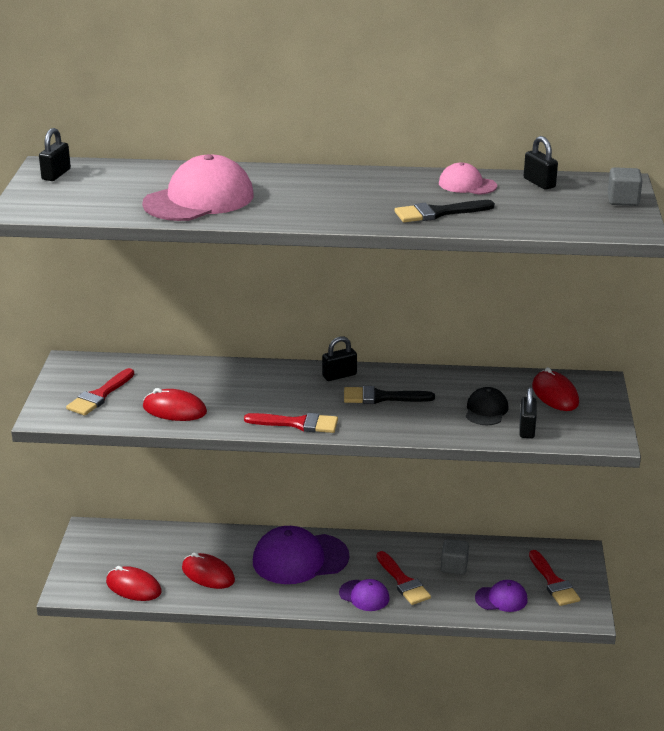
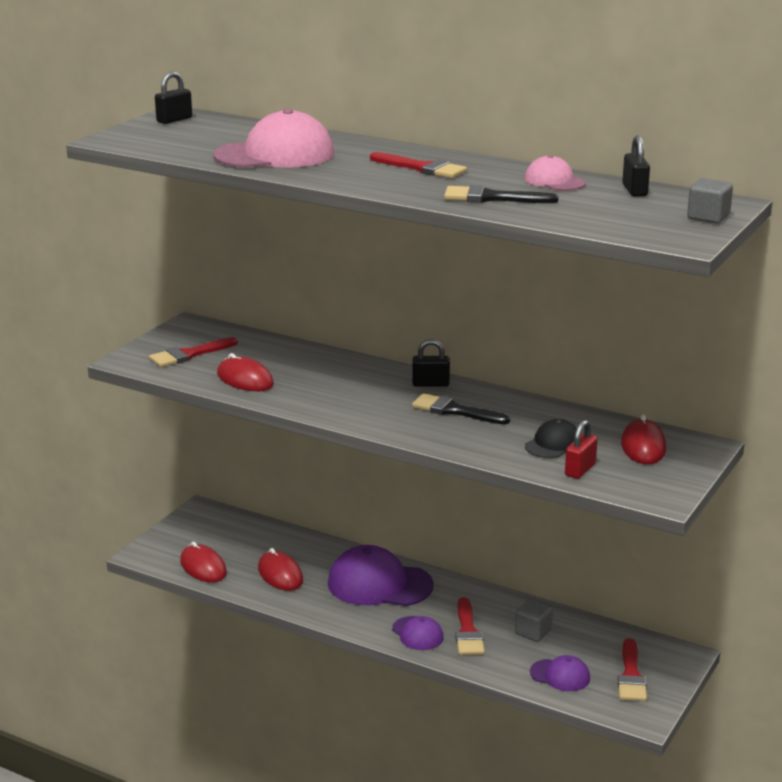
camera: 25 degrees right, 5 degrees down
red brush [244,413,338,433] -> red brush moved to [370,152,467,178]
black padlock [519,387,537,438] -> red padlock [565,420,598,479]

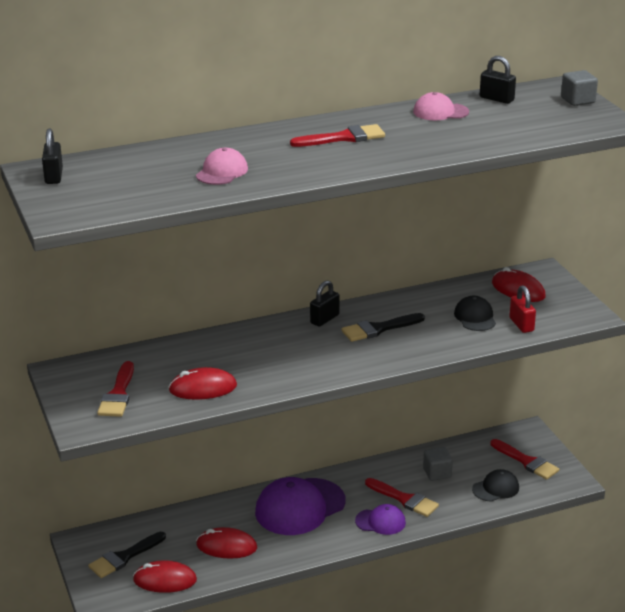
camera: 50 degrees left, 5 degrees up
pink cap [213,109,334,168] -> pink cap [196,148,248,185], size x0.52
black brush [444,185,558,203] -> black brush moved to [88,532,166,578]
purple cap [530,655,590,691] -> black cap [472,469,519,502]

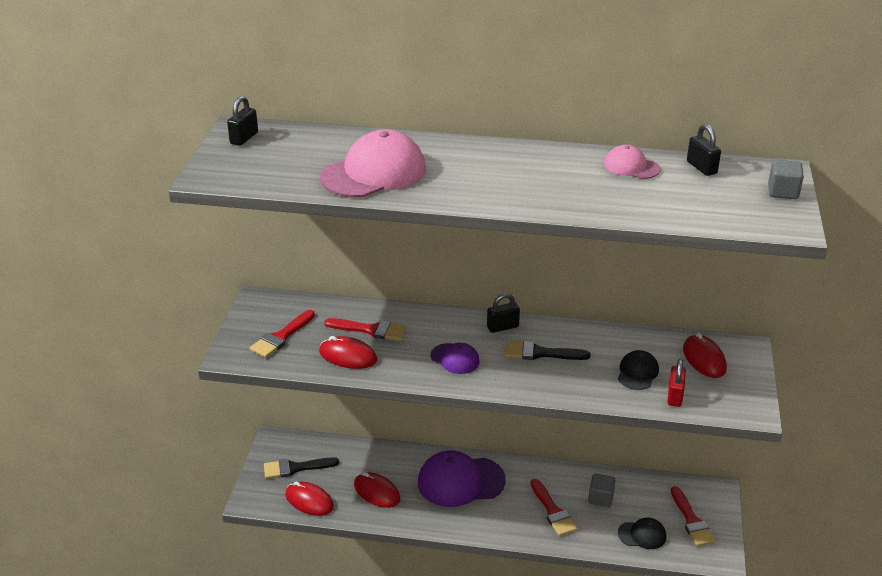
camera: 30 degrees right, 5 degrees up
pink cap [196,148,248,185] -> pink cap [320,130,426,197], size x1.92
red brush [290,124,385,147] -> red brush moved to [325,318,407,341]
purple cap [355,504,406,535] -> purple cap moved to [430,343,480,374]

